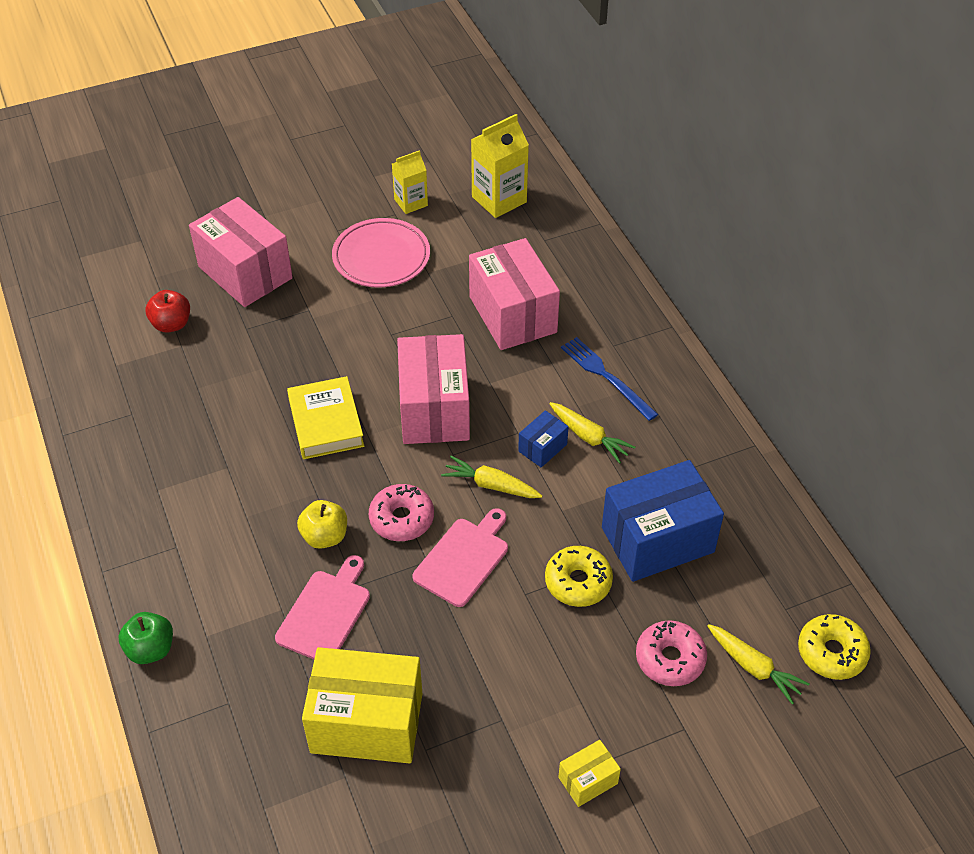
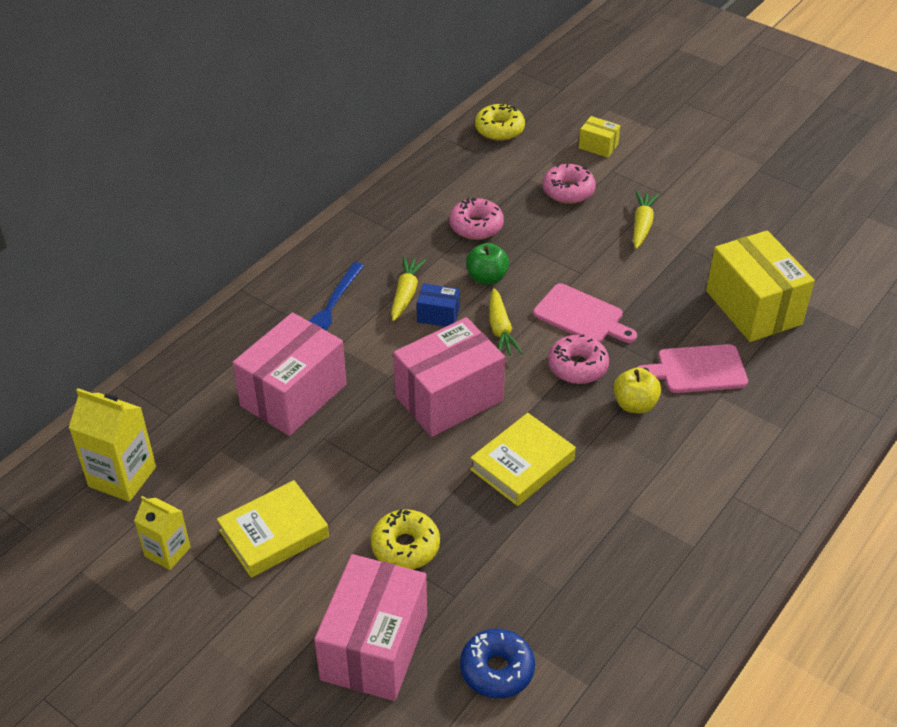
camera: 120 degrees left, 5 degrees down
green apple [119,612,173,664] -> green apple moved to [466,243,509,285]
red apple [146,290,190,333] -> blue donut [460,629,535,698]
pink plate [332,218,430,288] -> yellow book [217,480,329,578]
pink cutting board [413,508,508,607] -> pink cutting board turned 150 degrees counterclockwise [533,283,637,343]
yellow donut [545,546,613,607] -> yellow donut moved to [371,509,440,570]
yellow box [558,740,621,807] -> yellow box moved to [579,116,620,158]
blue box [602,460,724,582] -> pink donut [449,198,504,240]
yellow carrot [708,624,809,705] -> yellow carrot moved to [633,191,659,249]

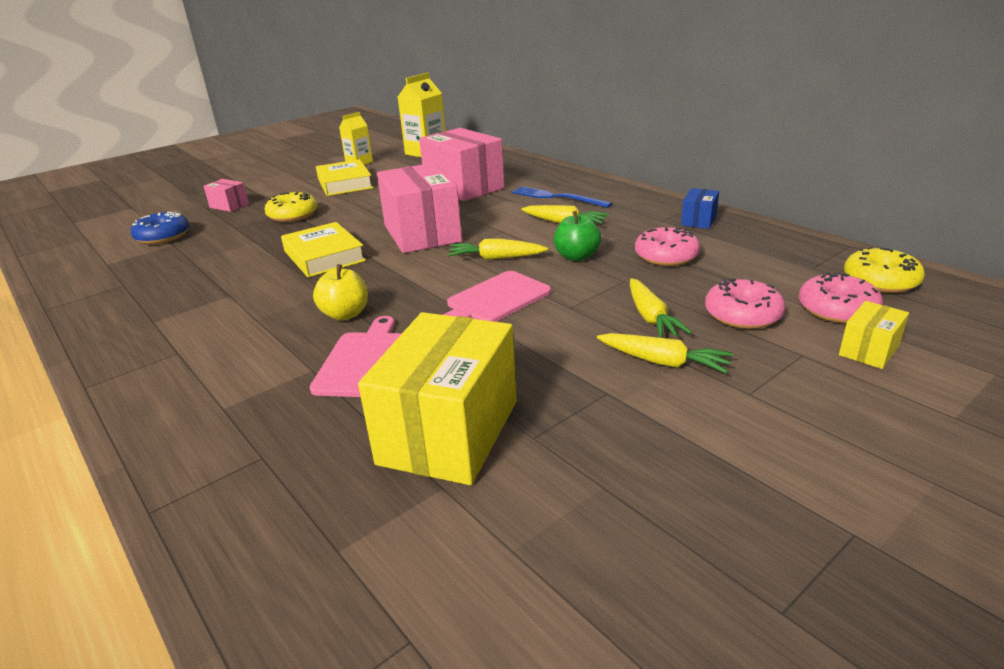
camera: 105 degrees right, 15 degrees down
pink box [314,554,427,701] -> pink box [203,179,249,212], size x0.46
blue box [417,283,460,327] -> blue box moved to [681,188,719,229]
pink donut [548,334,609,384] -> pink donut moved to [799,272,883,324]
yellow box [706,230,815,342] -> yellow box turned 60 degrees counterclockwise [358,312,517,485]
none -> yellow carrot [630,278,692,338]

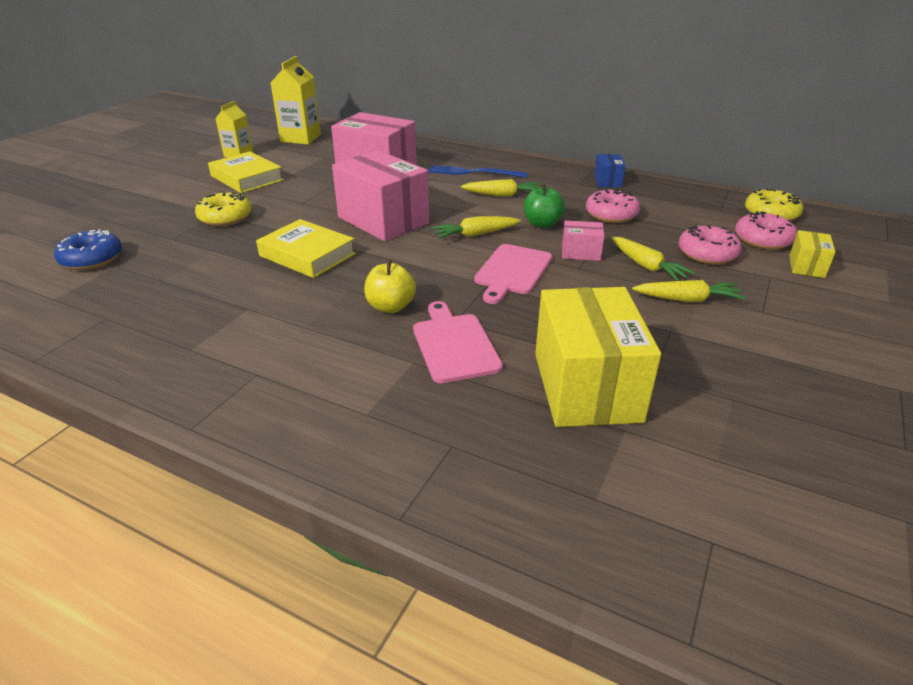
camera: 25 degrees left, 5 degrees up
pink box [203,179,249,212] -> pink box moved to [562,221,605,261]

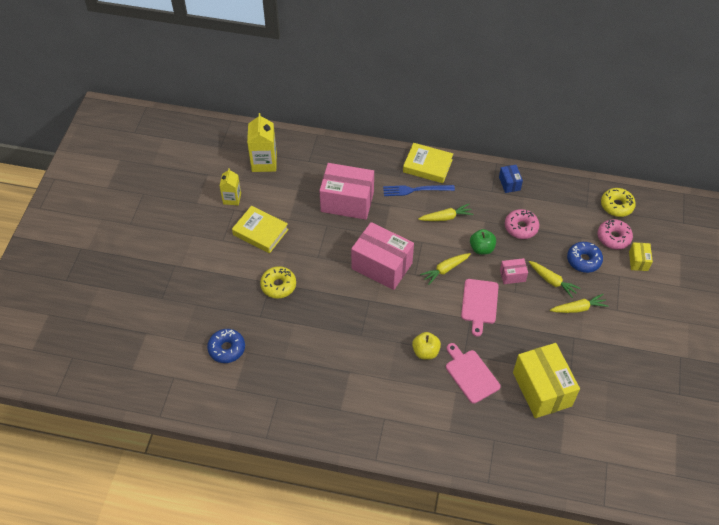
camera: 15 degrees left, 20 degrees up
yellow book [256,219,356,278] -> yellow book moved to [403,143,453,183]
pink donut [678,225,742,265] -> blue donut [567,242,603,273]

